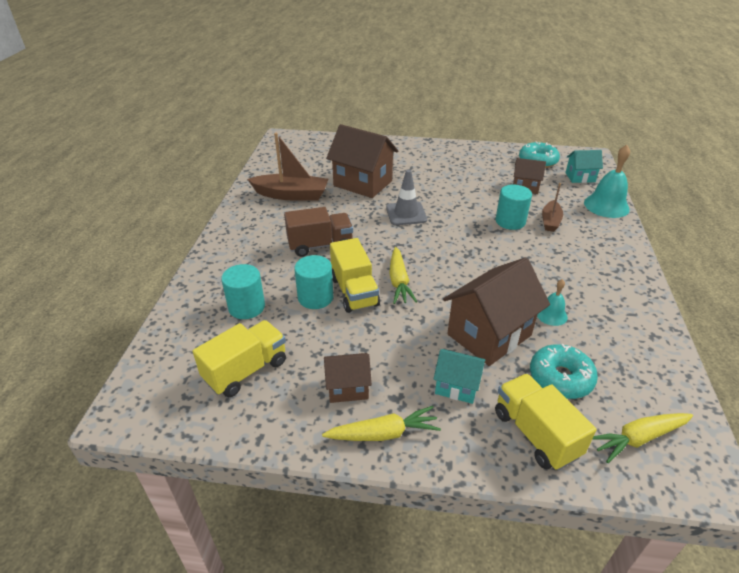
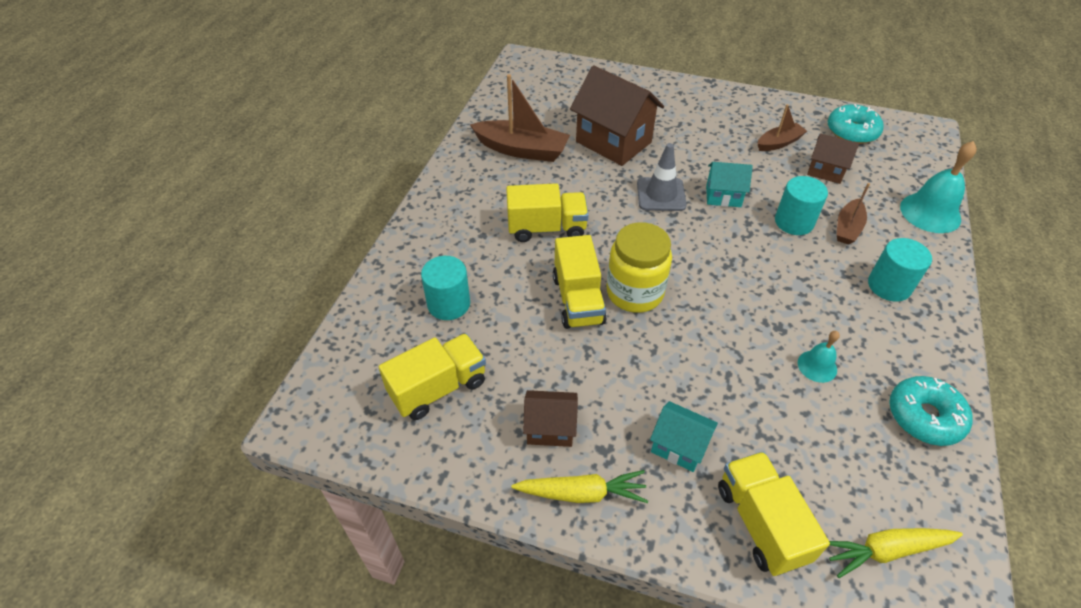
camera: 10 degrees right, 10 degrees up
brown truck [284,207,353,257] -> yellow truck [506,183,589,242]
turquoise cylinder [294,255,333,309] -> turquoise cylinder moved to [868,238,932,302]
yellow carrot [389,247,417,304] -> yellow jar [607,222,672,313]
brown house [443,257,550,366] -> none
turquoise donut [530,344,598,399] -> turquoise donut moved to [889,376,973,446]
turquoise house [565,150,603,183] -> turquoise house moved to [706,162,753,207]
none -> brown boat [757,104,807,151]

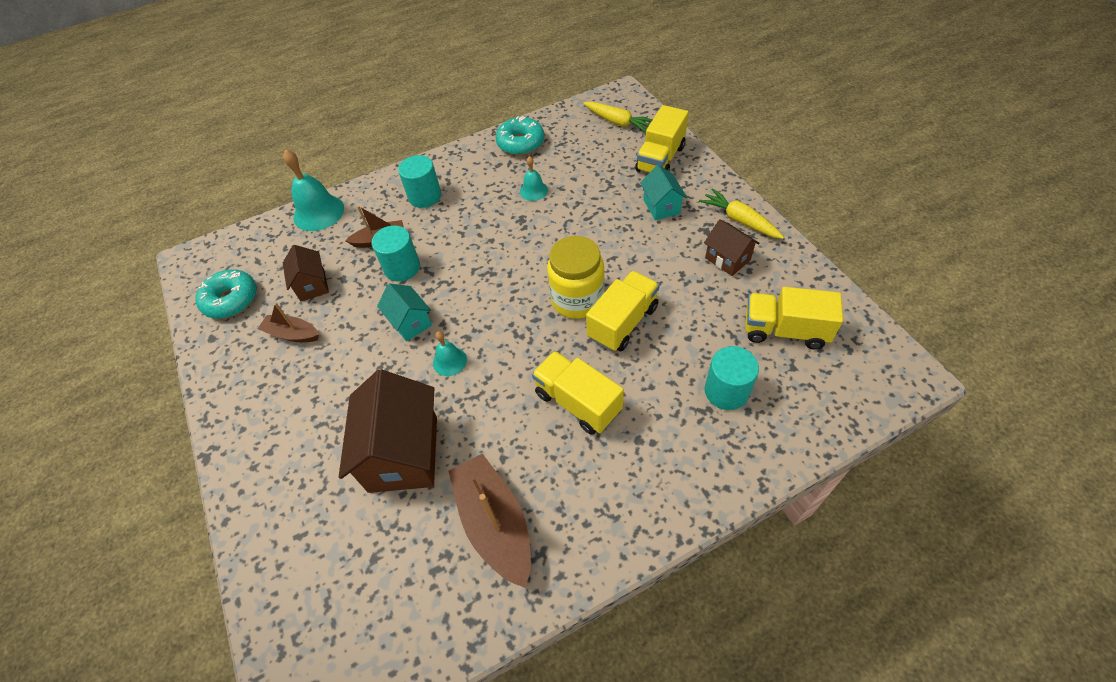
camera: 130 degrees left, 5 degrees up
grey traffic cone [637,143,687,211] -> turquoise bell [433,331,467,376]

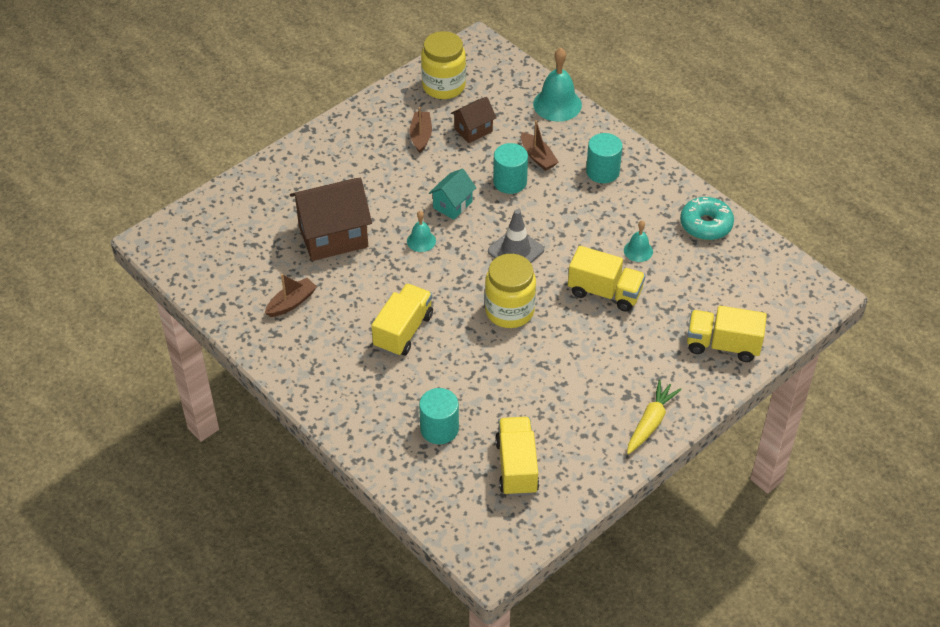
camera: 70 degrees right, 5 degrees down
turquoise donut [195,269,257,319] -> yellow jar [421,31,466,99]
brown boat [449,454,531,588] -> brown boat [265,274,317,317], size x0.58
yellow carrot [583,102,652,133] -> none
yellow truck [586,271,660,351] -> yellow truck moved to [568,246,645,312]
turquoise house [640,165,687,220] -> none
brown house [704,219,760,276] -> none
none -> grey traffic cone [488,209,544,263]

